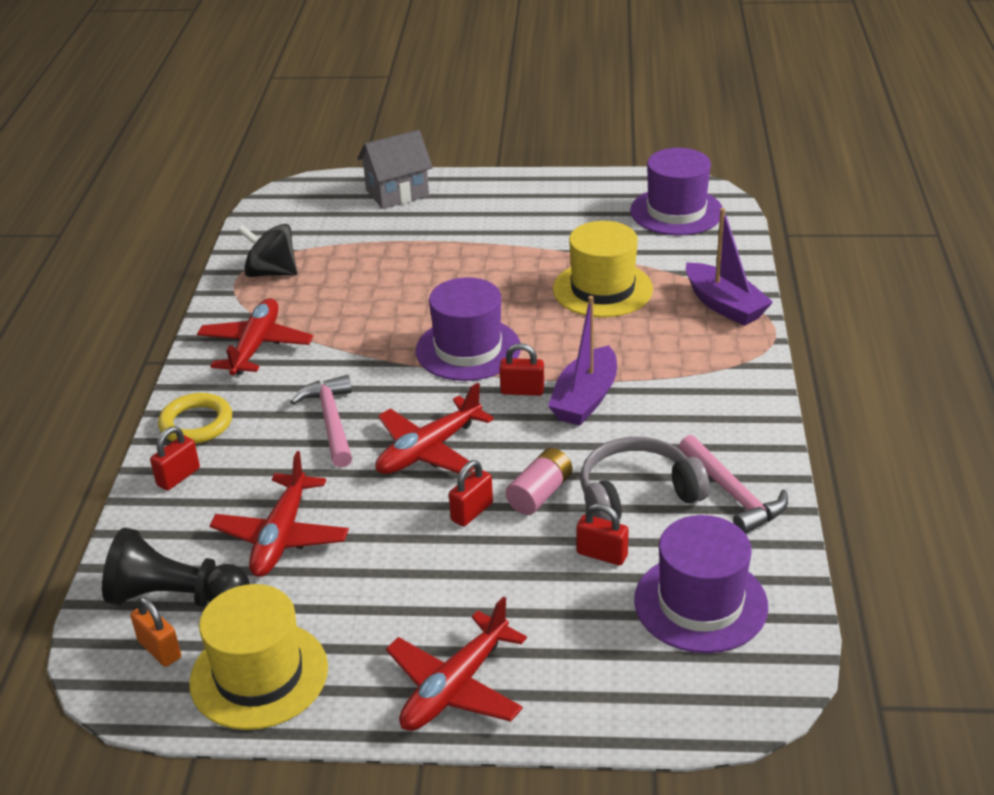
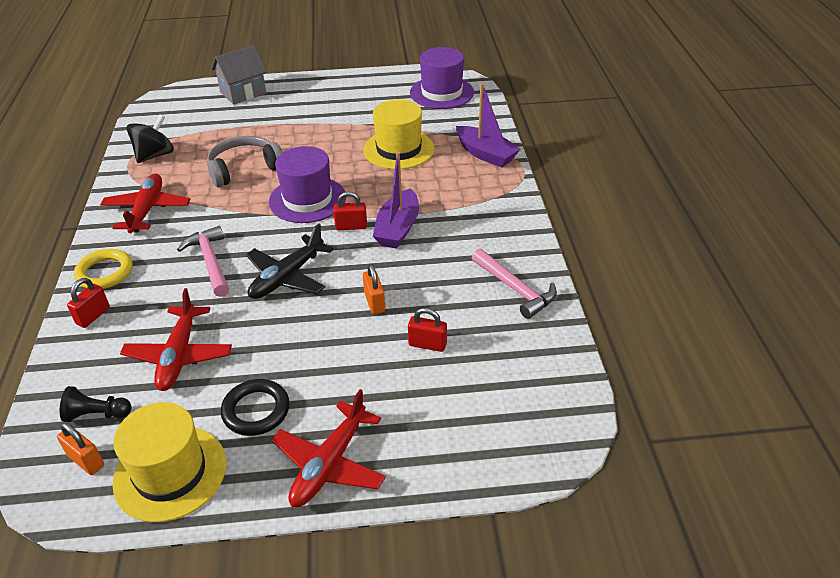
camera: 10 degrees left, 5 degrees up
black pawn [102,528,250,607] -> black pawn [60,386,131,422], size x0.58
black spinning top [238,224,297,277] -> black spinning top turned 120 degrees clockwise [127,114,174,163]
red plane [375,383,494,474] -> black plane [246,223,334,299]
red padlock [449,460,493,527] -> none
pink battery [506,448,573,515] -> orange padlock [363,264,385,314]
grey headphones [581,437,710,521] -> grey headphones moved to [207,136,283,187]
purple hat [634,515,768,653] -> none
none -> black ring [221,379,289,436]

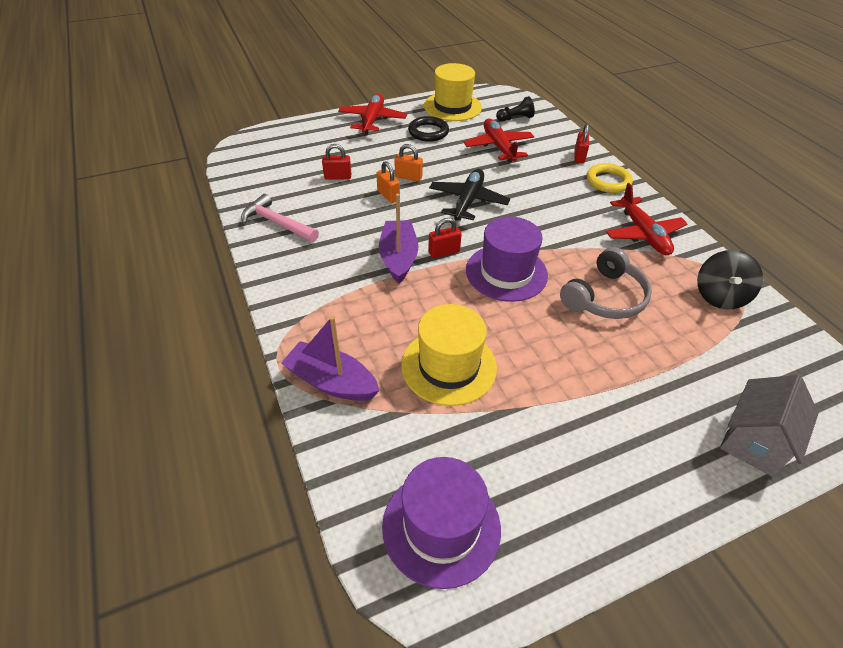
camera: 160 degrees right, 5 degrees up
orange padlock [57,422,104,475] -> orange padlock moved to [394,144,423,182]
pink hammer [177,226,229,297] -> none

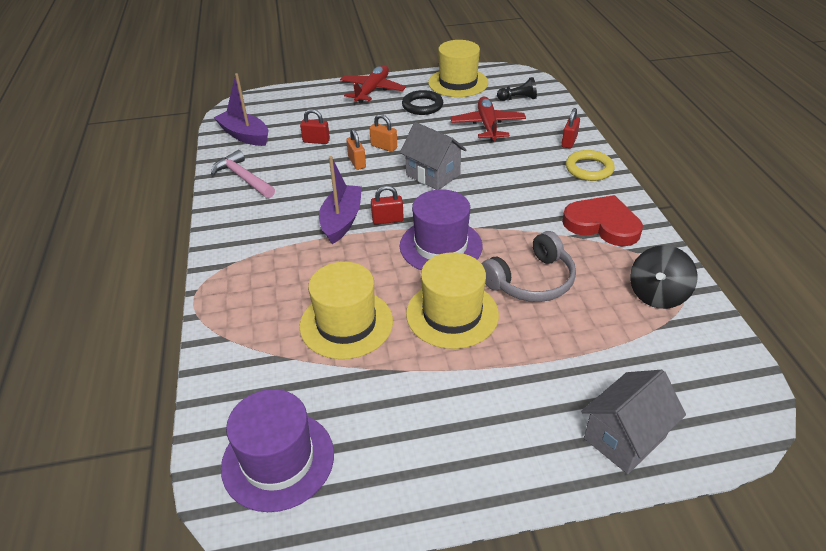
camera: 15 degrees right, 5 degrees down
purple boat [281,316,380,401] -> purple boat moved to [214,73,268,146]
black plane [429,169,510,221] -> grey house [400,122,466,190]
red plane [606,183,688,255] -> red heart [562,195,643,246]
none -> yellow hat [406,252,499,349]

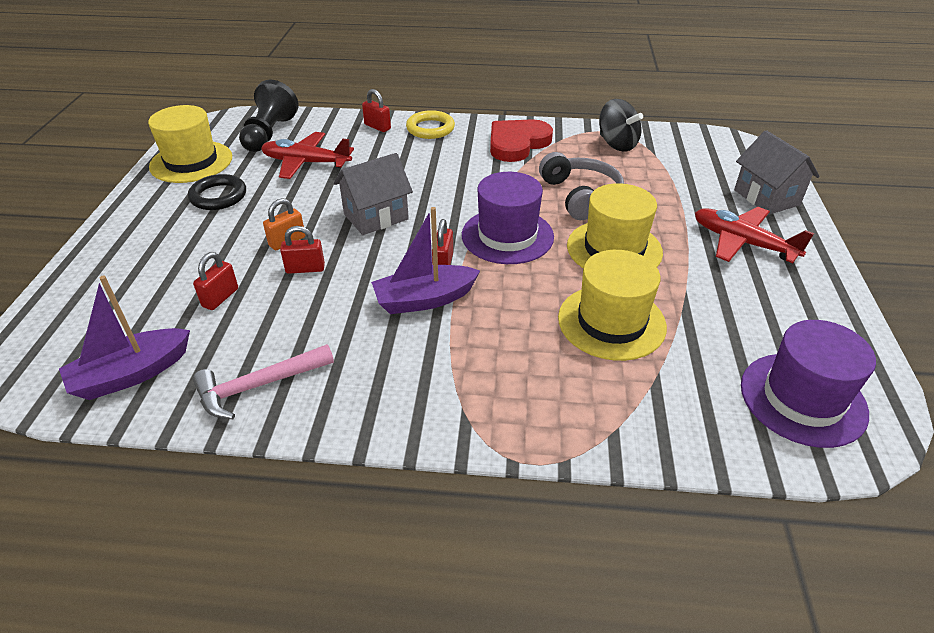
camera: 75 degrees left, 0 degrees up
purple boat [319,156,362,244] -> purple boat turned 45 degrees counterclockwise [371,207,480,314]
red plane [340,65,406,104] -> red plane moved to [695,207,814,263]
orange padlock [346,128,366,170] -> red padlock [280,226,325,274]
black pawn [497,77,537,101] -> black pawn [239,80,298,152], size x1.73

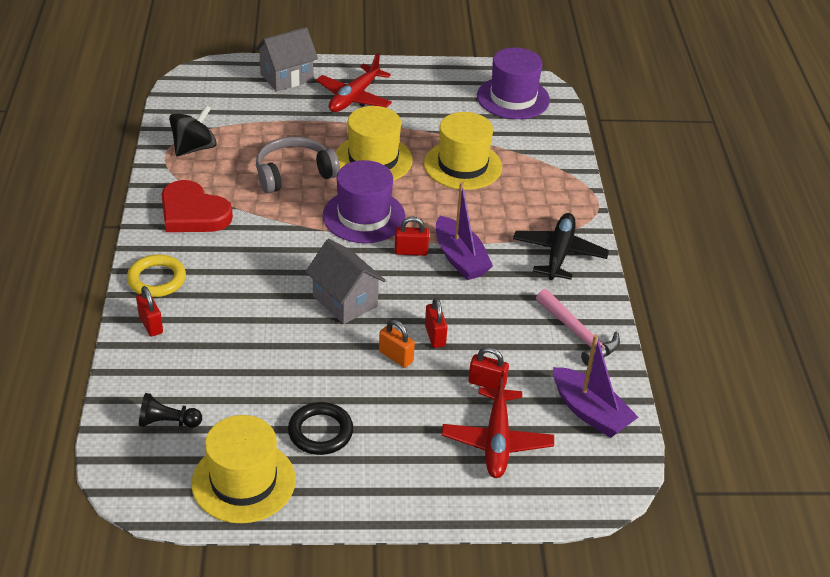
camera: 100 degrees left, 0 degrees up
black pawn [239,80,298,152] -> black pawn [139,393,202,428], size x0.58
red plane [261,132,354,179] -> red plane moved to [442,371,554,478]
red padlock [362,89,391,132] -> red padlock turned 60 degrees counterclockwise [136,286,163,337]
none -> black plane [513,213,609,280]

